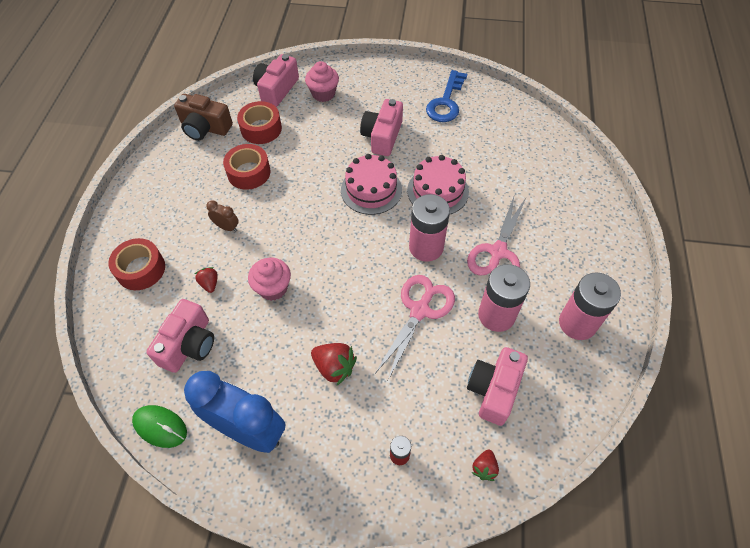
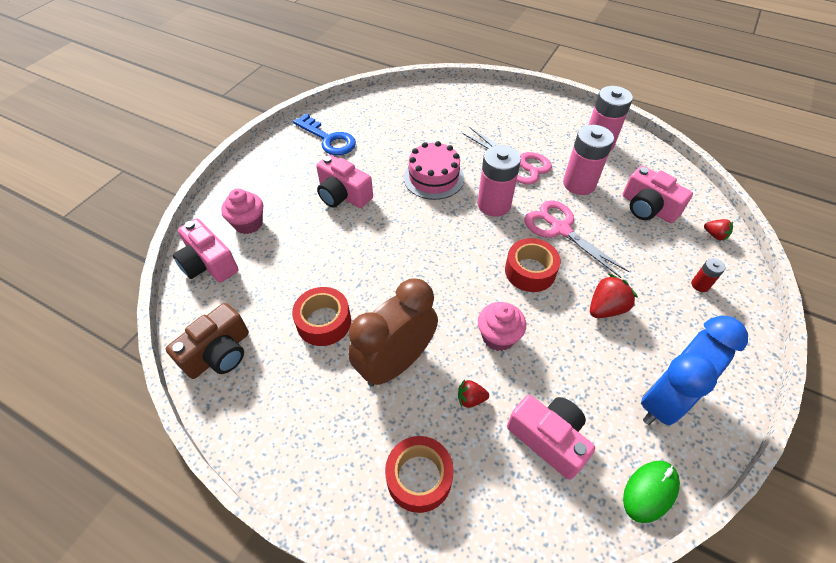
camera: 70 degrees left, 5 degrees down
brown clock [206,200,239,232] -> brown clock [348,278,438,386], size x2.43
red tape [237,101,282,144] -> red tape moved to [505,238,560,292]
pink cake [341,154,402,215] -> none

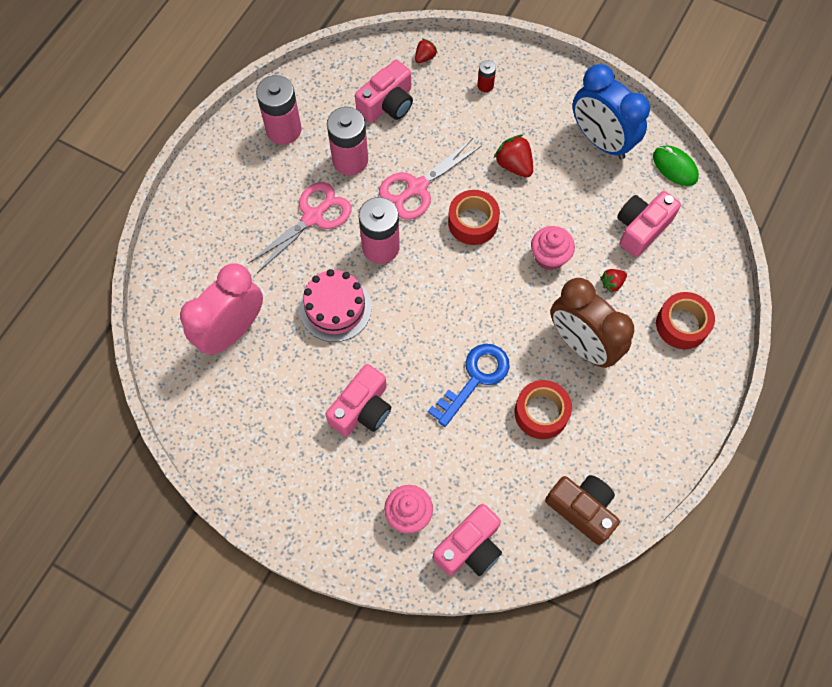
camera: 90 degrees left, 15 degrees up
blue key [293,114,356,155] -> blue key moved to [428,344,510,427]
red strawberry [458,379,489,408] -> red strawberry turned 60 degrees clockwise [600,269,627,293]
none -> pink clock [180,263,263,355]

